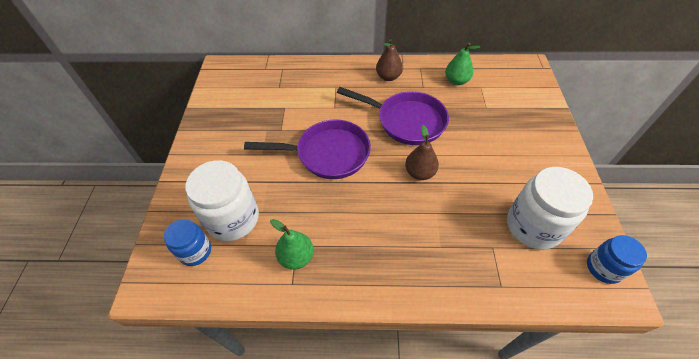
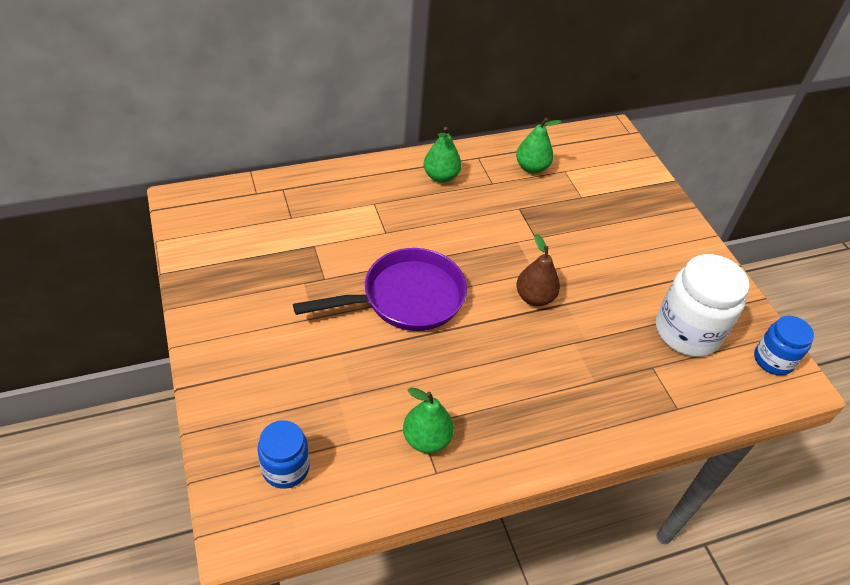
camera: 25 degrees left, 5 degrees down
white jar [185,160,259,241] -> none
purple pan [337,87,449,145] -> none
brown pear [376,39,403,81] -> green pear [424,127,462,183]

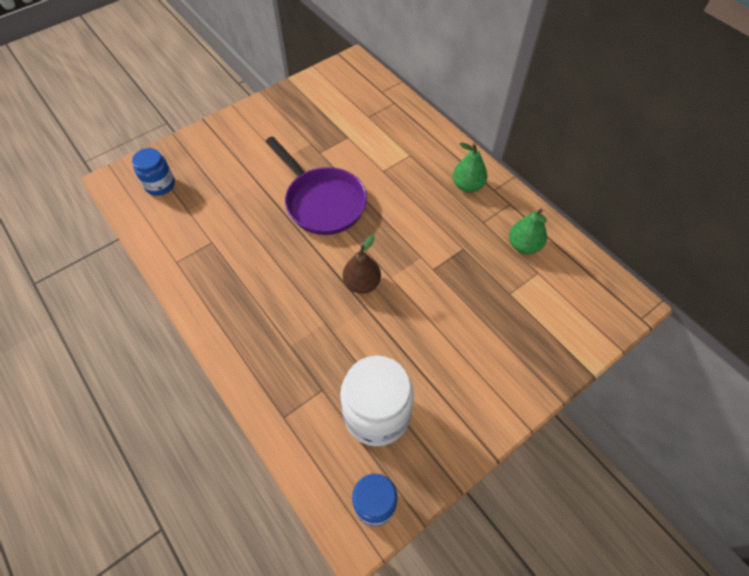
camera: 75 degrees right, 10 degrees up
green pear [403,387,454,453] -> none

